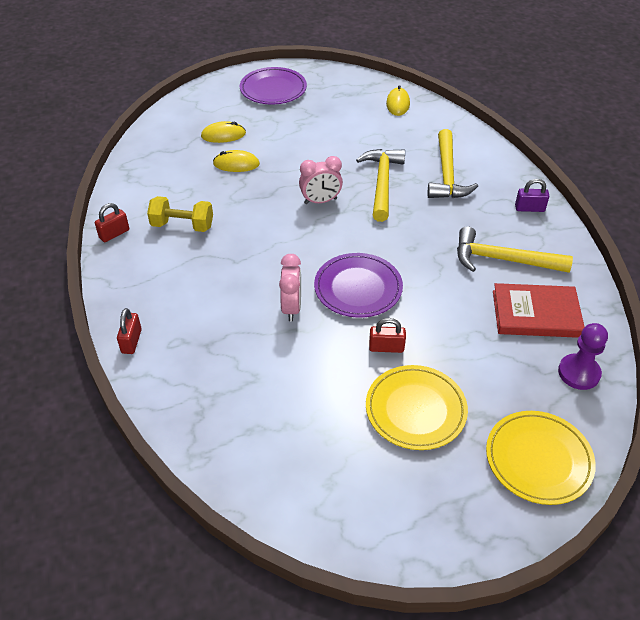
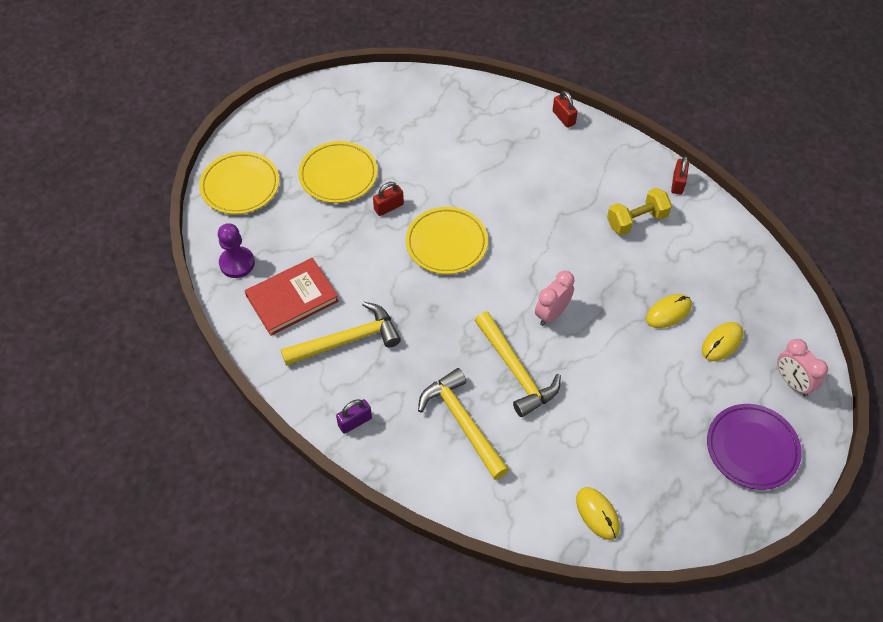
camera: 145 degrees right, 10 degrees up
pink clock [279,254,301,321] -> pink clock moved to [777,339,828,396]
purple plate [314,253,403,318] -> yellow plate [406,207,488,274]

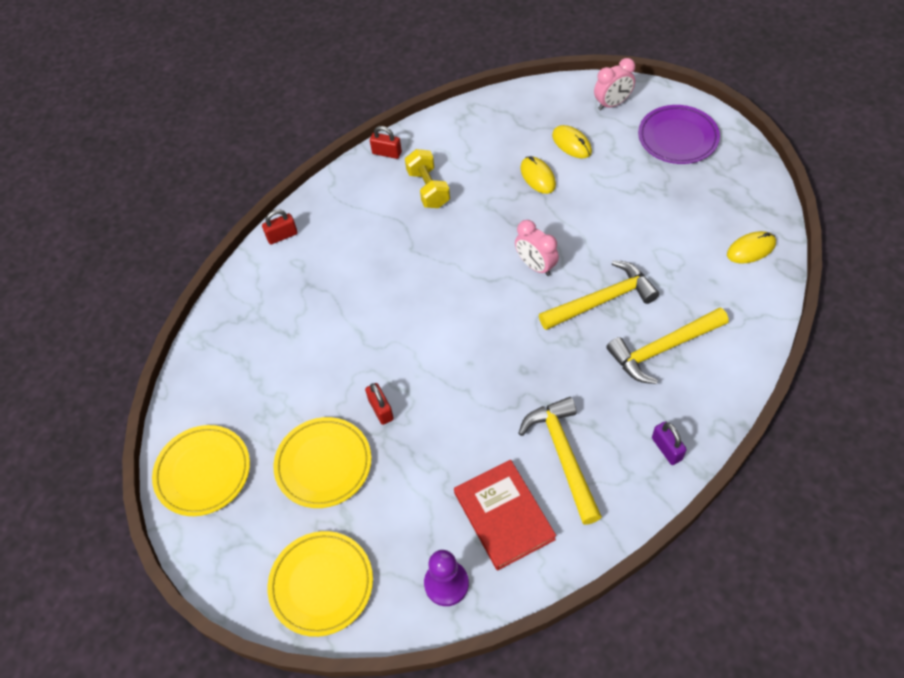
camera: 80 degrees left, 0 degrees up
yellow plate [406,207,488,274] -> yellow plate moved to [152,425,250,516]

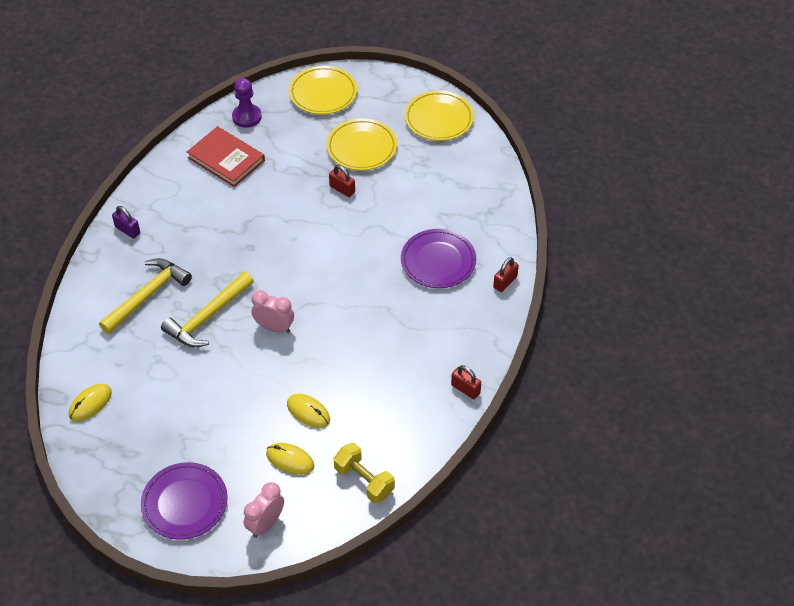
camera: 150 degrees right, 5 degrees down
red padlock [370,126,402,159] -> red padlock turned 45 degrees clockwise [451,365,481,399]
yellow dumbbell [405,149,450,208] -> yellow dumbbell moved to [334,443,395,503]
yellow hammer [518,397,602,525] -> none
none -> purple plate [401,229,476,288]

